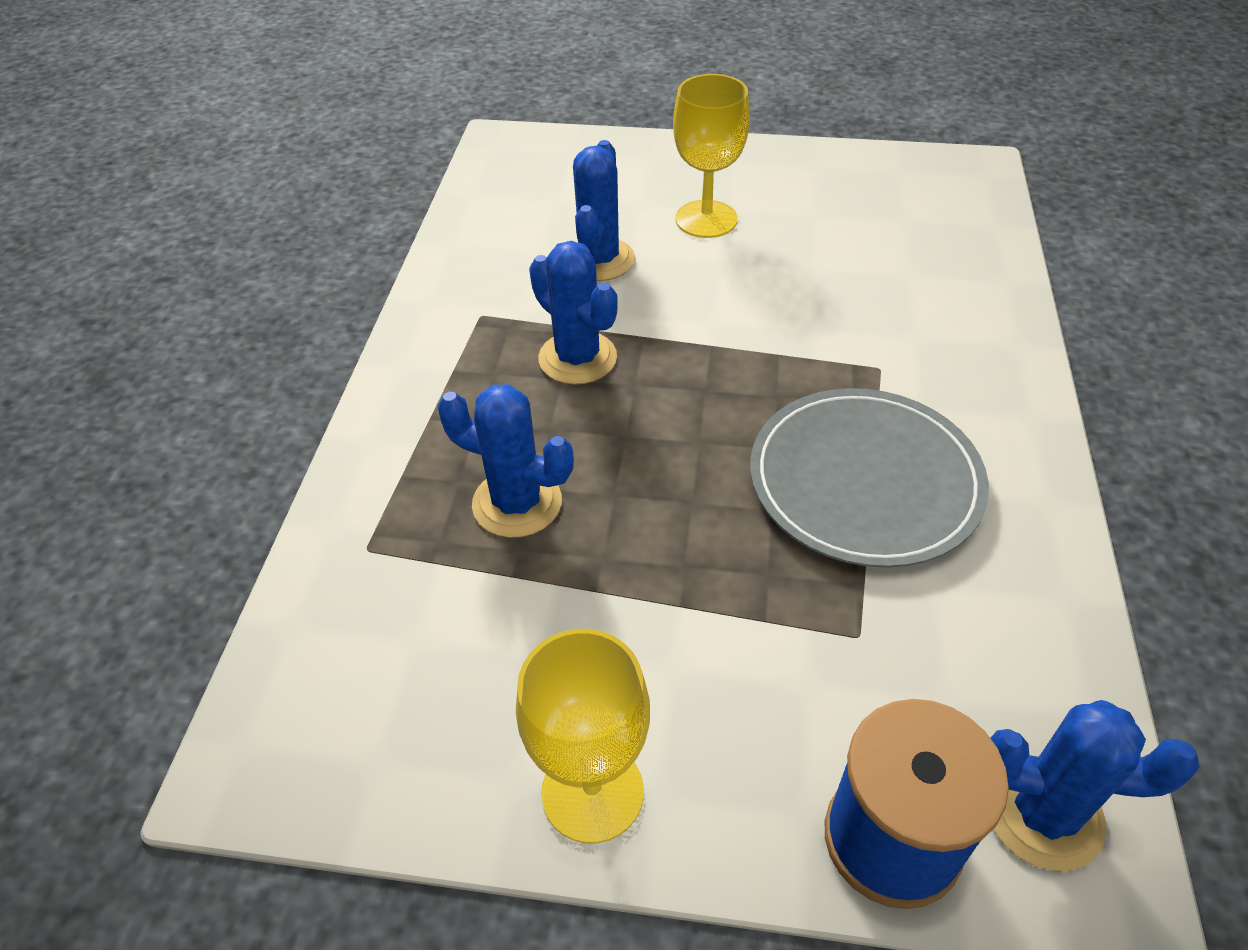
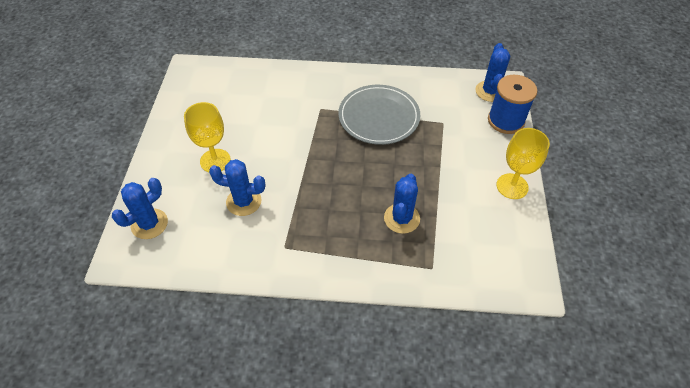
camera: 95 degrees left, 5 degrees up
blue cactus [529,241,618,385] -> blue cactus moved to [112,178,168,239]

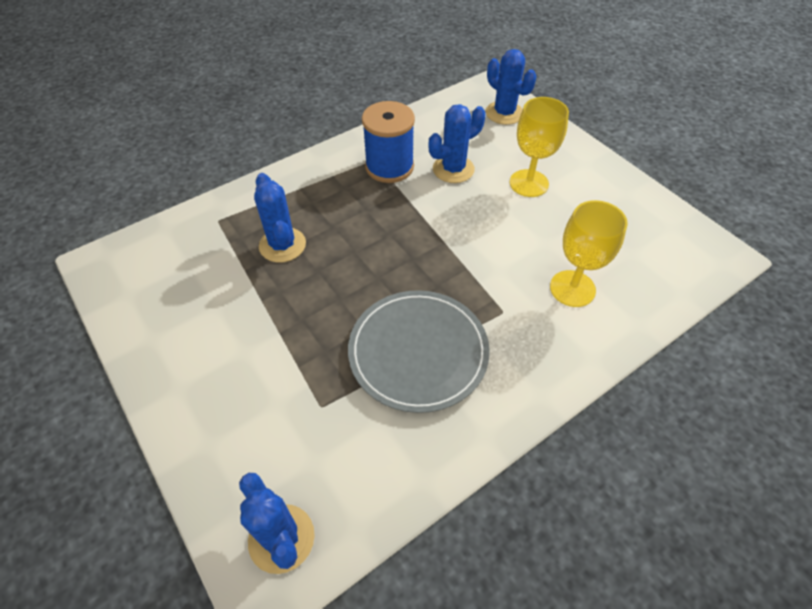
camera: 140 degrees right, 0 degrees up
blue cactus [112,178,168,239] -> blue cactus turned 45 degrees counterclockwise [486,49,537,125]
blue spool [488,75,537,134] -> blue spool moved to [362,101,415,183]
yellow goblet [497,128,550,199] -> yellow goblet moved to [550,200,628,307]

